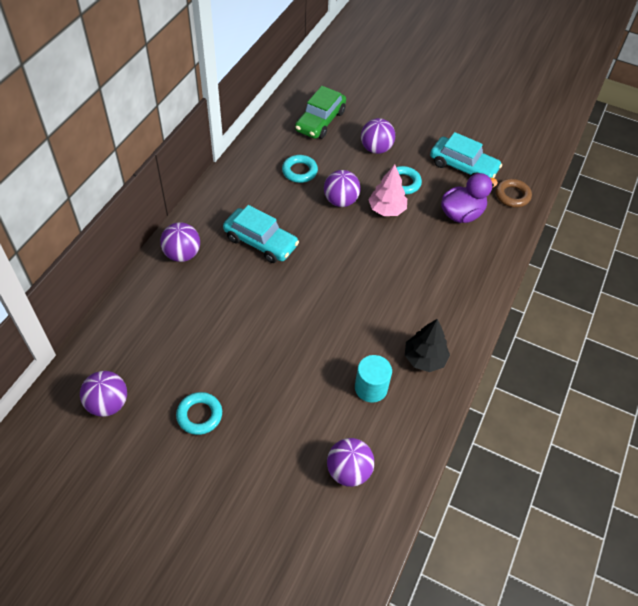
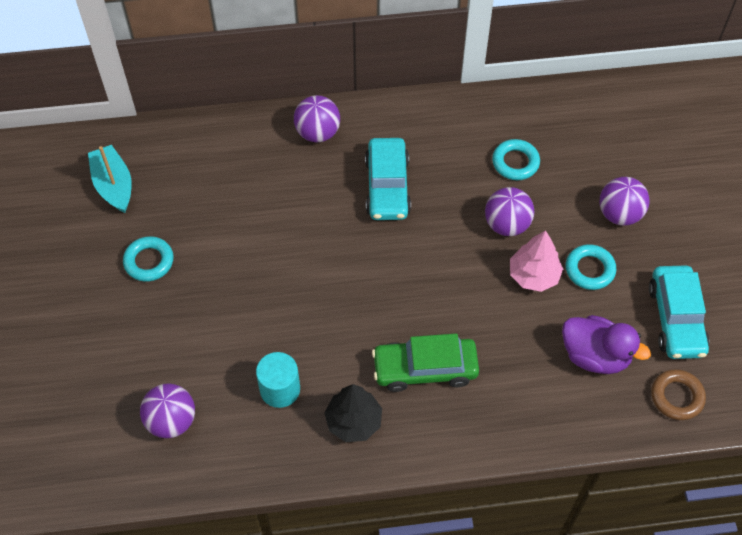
camera: 60 degrees right, 5 degrees up
purple ball [80,371,127,417] -> turquoise boat [88,145,132,213]
green car [295,86,346,139] -> green car moved to [372,334,479,392]

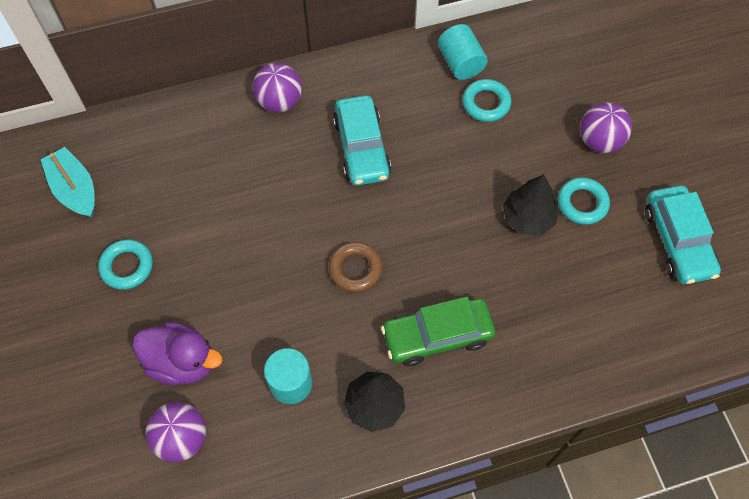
camera: 10 degrees left, 5 degrees up
purple ball [485,187,534,236] -> none
pink tree [510,230,563,292] -> black tree [503,174,558,235]
purple duck [562,315,651,374] -> purple duck moved to [133,322,222,385]
brown ring [651,369,706,420] -> brown ring moved to [328,242,382,292]
none -> turquoise cylinder [438,24,488,80]

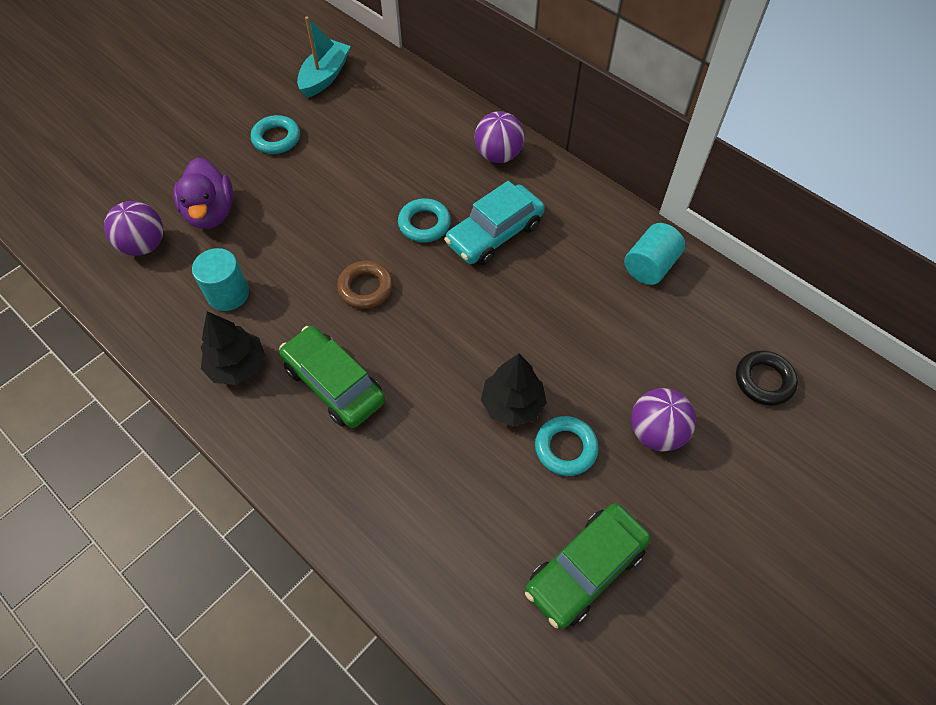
camera: 60 degrees right, 5 degrees down
turquoise ring [462,79,511,122] -> turquoise ring moved to [398,198,451,242]
turquoise car [645,185,721,284] -> green car [525,503,651,629]
none -> black ring [736,350,798,406]

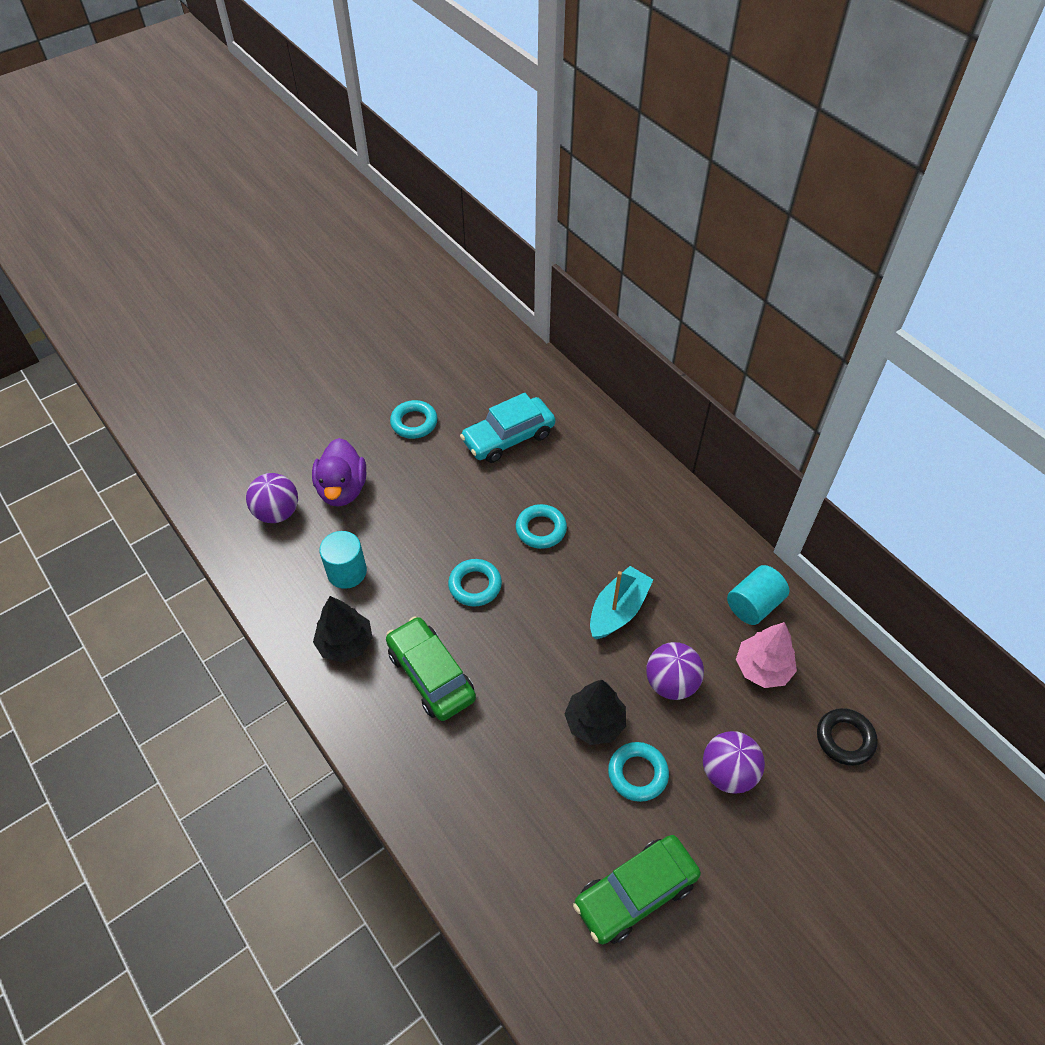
camera: 10 degrees right, 5 degrees down
turquoise boat [297,17,351,98] -> turquoise boat moved to [590,566,654,639]
brown ring [337,261,393,309] -> turquoise ring [448,559,502,607]
turquoise car [444,181,545,265] -> turquoise car moved to [460,393,555,463]
purple ball [474,111,525,163] -> purple ball moved to [646,642,704,700]
none -> pink tree [736,622,797,688]

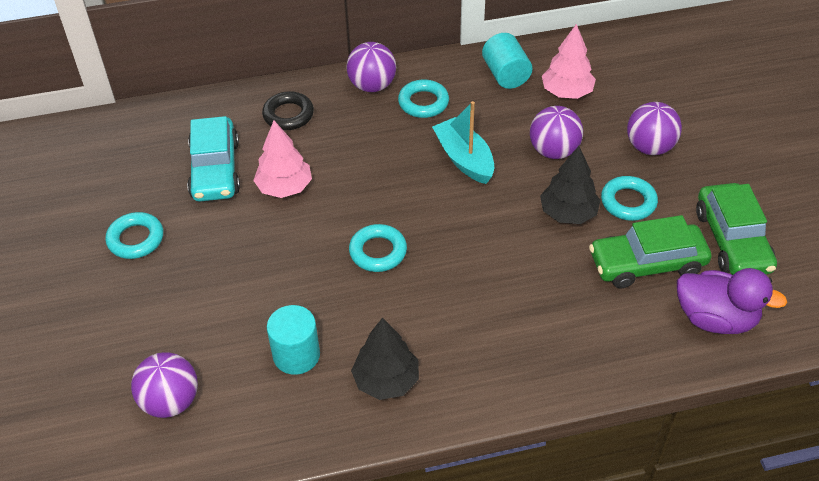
camera: 65 degrees left, 5 degrees down
purple duck [312,438,366,507] -> purple duck moved to [677,268,787,334]
green car [386,616,476,721] -> green car moved to [589,215,711,288]
turquoise ring [516,504,567,549] -> turquoise ring moved to [398,79,449,118]
black ring [817,708,878,766] -> black ring moved to [262,91,314,130]
none -> pink tree [253,120,312,198]
none -> purple ball [346,42,396,92]

